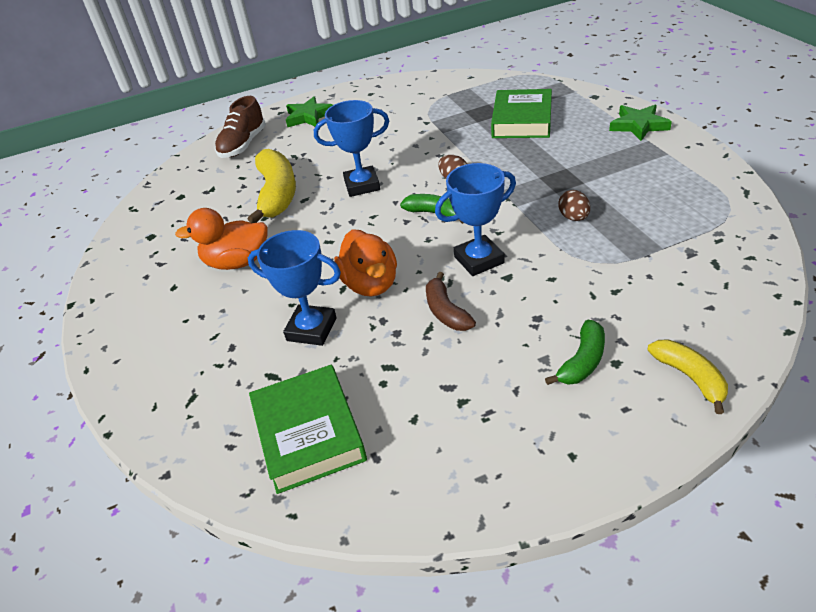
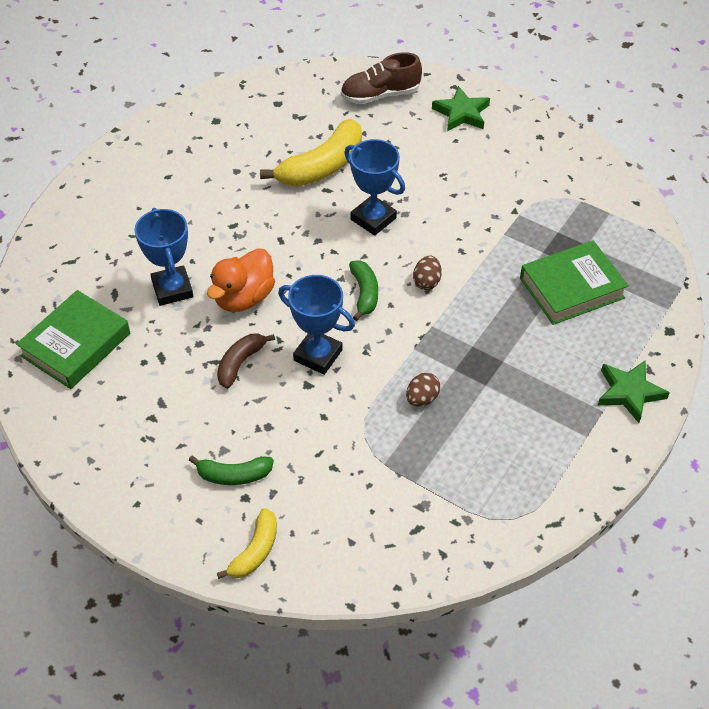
camera: 50 degrees right, 10 degrees up
orange duck [175,208,268,270] -> none

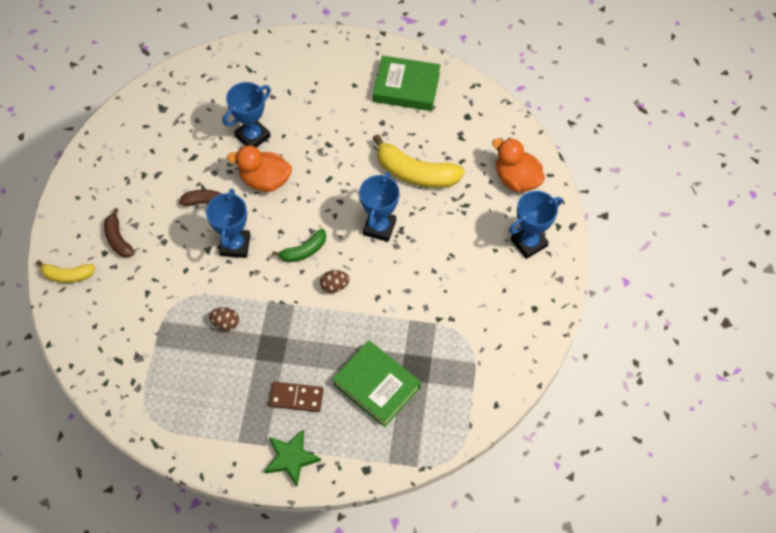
camera: 65 degrees right, 10 degrees up
green book [16,290,130,389] -> green book moved to [373,55,440,111]
green banana [189,456,274,485] -> brown banana [104,208,135,258]
brown shoe [341,52,422,104] -> orange duck [492,138,545,192]
green star [432,86,490,131] -> blue trophy [509,191,562,259]
none -> brown domino [269,382,324,412]

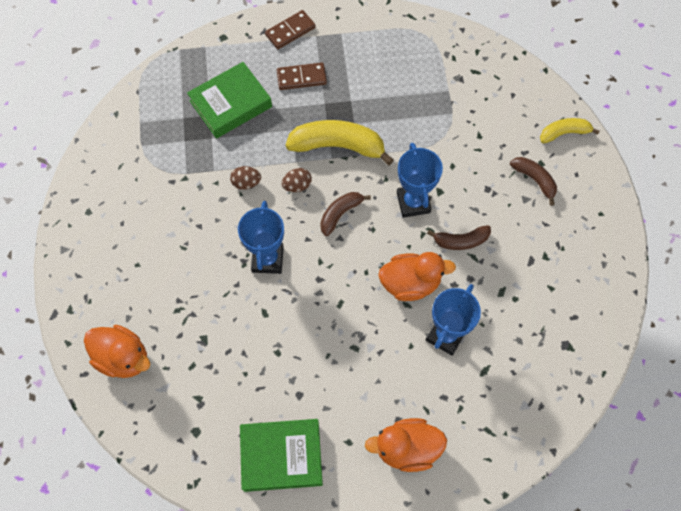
camera: 165 degrees right, 5 degrees up
brown egg [209,307,239,331] -> brown egg moved to [230,166,261,190]
green star [264,430,321,486] -> brown domino [265,10,316,49]
green banana [272,229,326,262] -> brown banana [320,192,371,236]
green book [332,341,421,427] -> green book turned 60 degrees counterclockwise [187,62,272,139]
yellow banana [373,134,465,188] -> yellow banana moved to [285,120,394,166]
blue trophy [509,191,562,259] -> none
none -> orange duck [365,418,447,472]

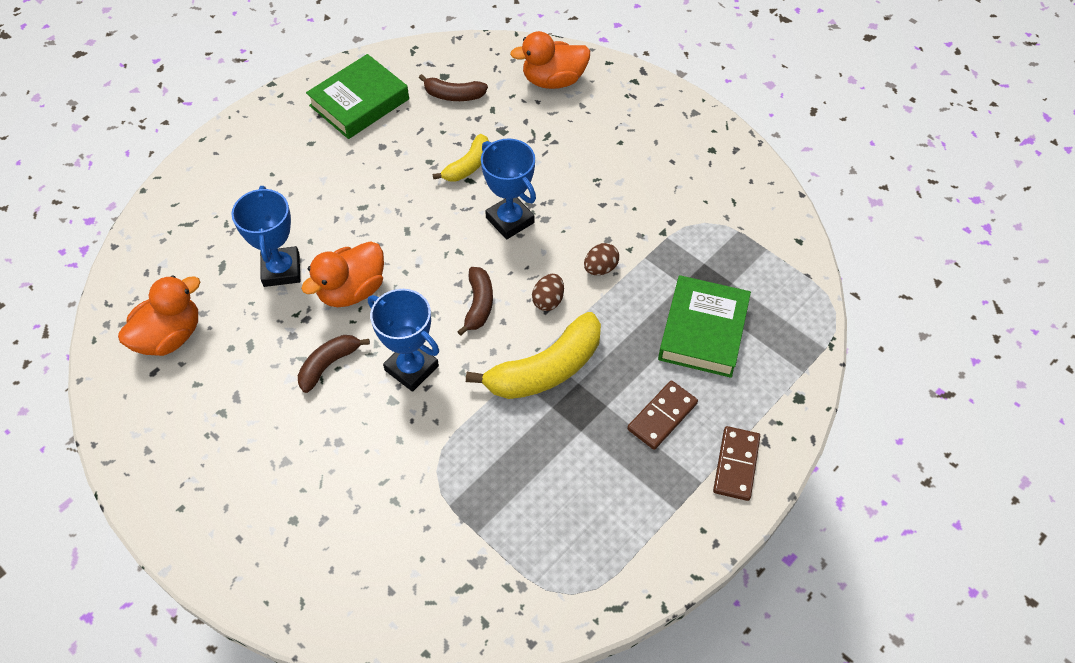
camera: 140 degrees right, 10 degrees down
orange duck [365,418,447,472] -> orange duck moved to [118,275,200,356]
brown banana [510,157,557,206] -> brown banana moved to [419,74,488,101]
yellow banana [540,118,600,144] -> yellow banana moved to [433,134,489,181]

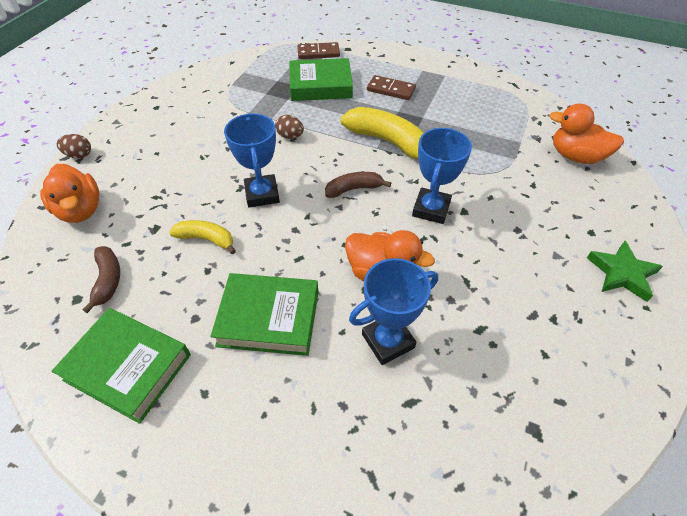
camera: 110 degrees left, 5 degrees down
orange duck [118,275,200,356] -> orange duck moved to [550,103,624,164]
brown banana [298,335,370,393] -> none
blue trophy [481,139,536,239] -> blue trophy turned 45 degrees counterclockwise [224,113,280,208]
brown egg [532,274,564,311] -> brown egg moved to [57,134,91,158]
brown domino [713,426,760,501] -> brown domino moved to [297,42,340,59]
none -> green book [210,273,319,356]
none -> green star [587,241,663,302]

